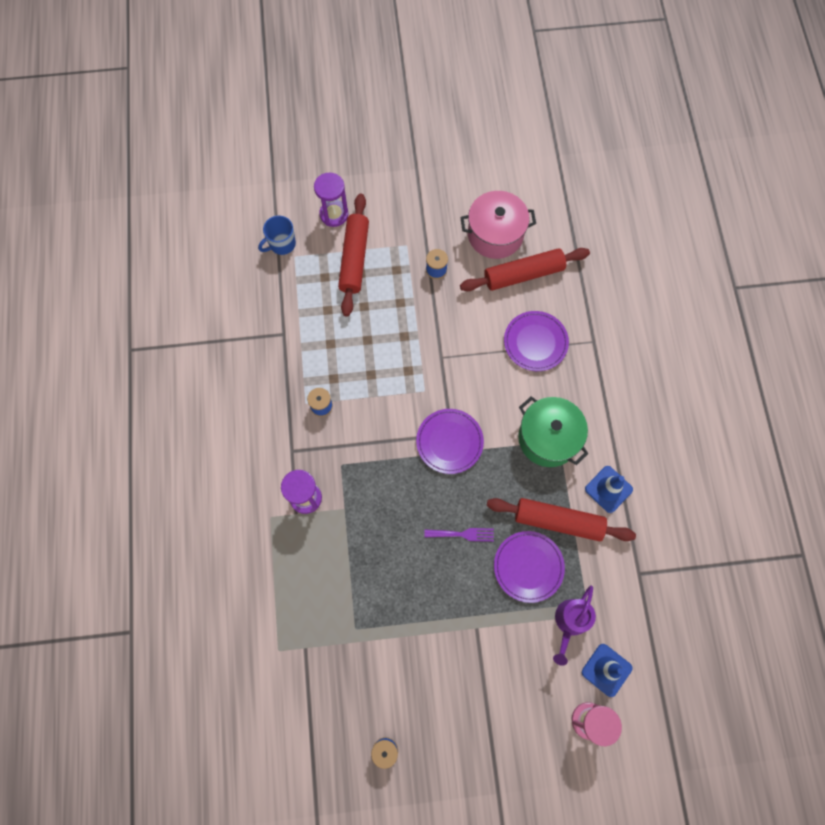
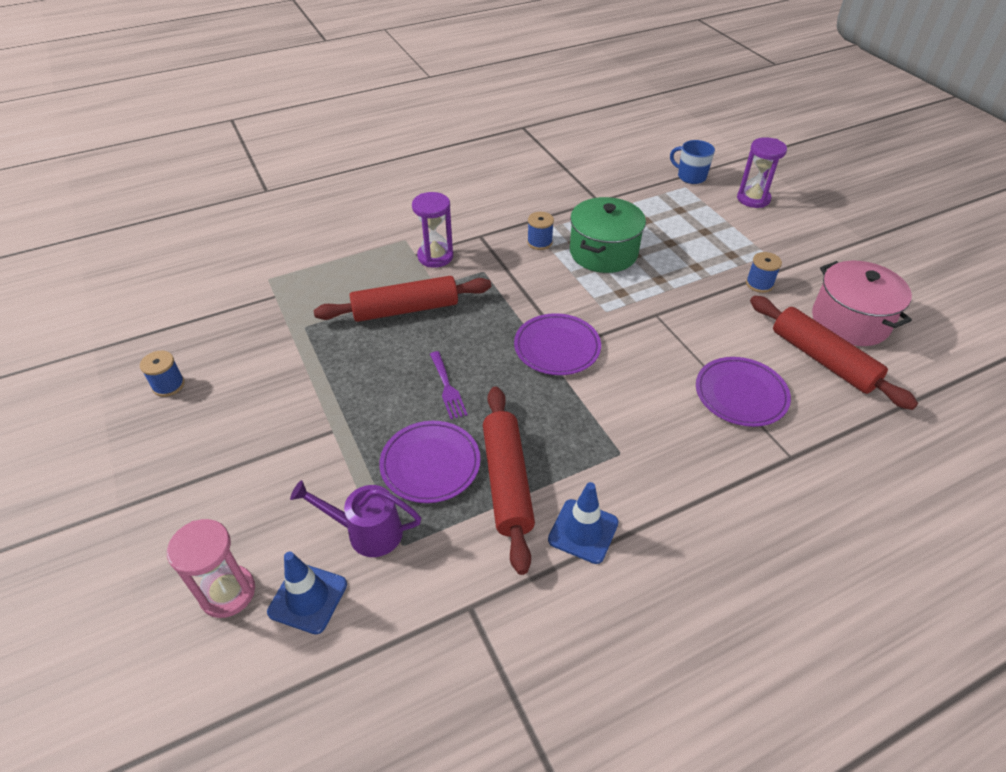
camera: 70 degrees right, 25 degrees down
red rolling pin [338,193,369,317] -> red rolling pin moved to [313,276,491,322]
green pot [518,396,588,467] -> green pot moved to [570,197,646,273]

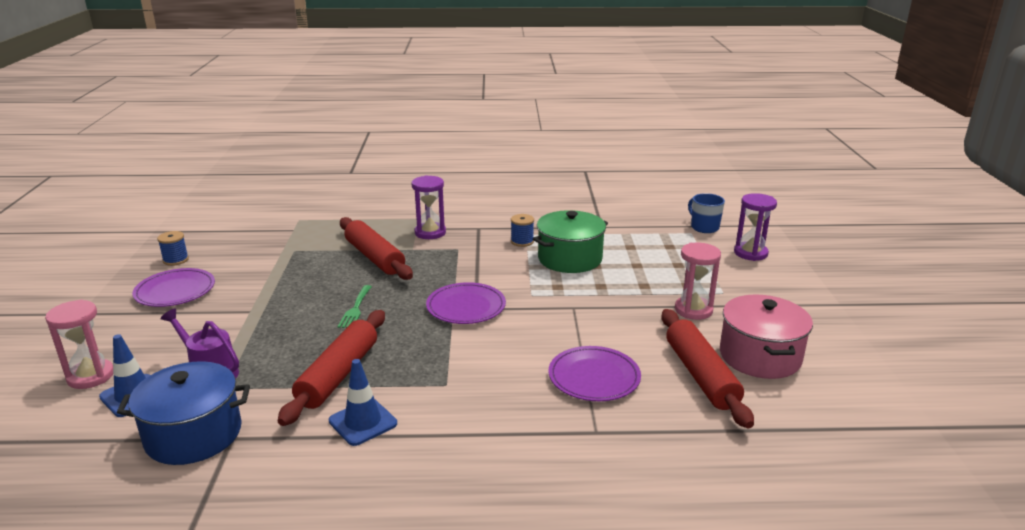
camera: 25 degrees right, 20 degrees down
red rolling pin [313,276,491,322] -> red rolling pin turned 45 degrees clockwise [340,217,413,280]
purple plate [379,421,481,503] -> purple plate moved to [132,268,215,307]
purple fork [430,351,467,419] -> green fork [338,285,372,328]
blue spool [746,252,782,293] -> pink hourglass [675,243,721,320]
none -> blue pot [117,361,250,465]

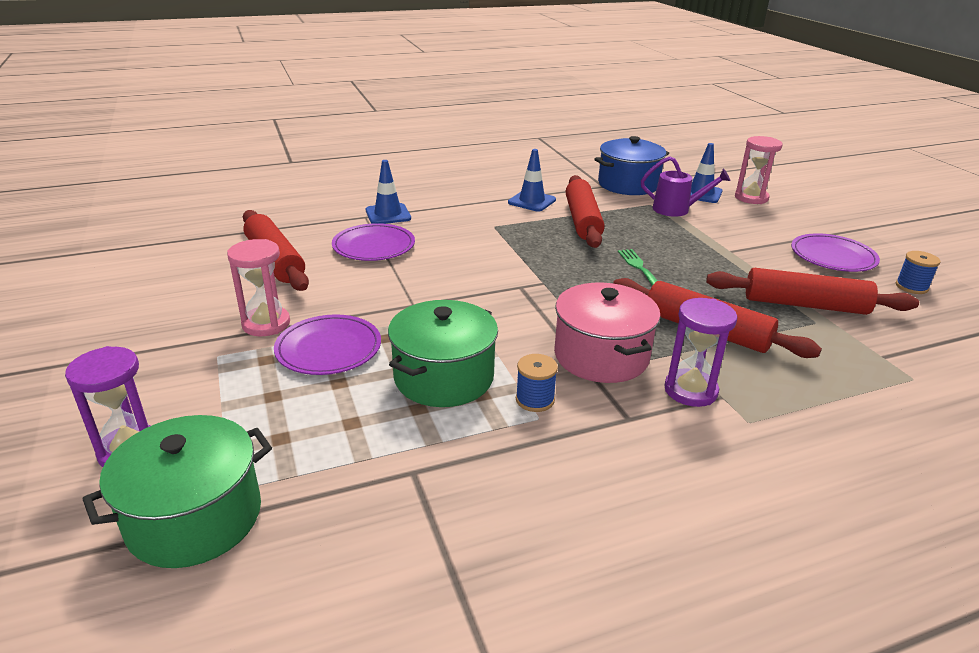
camera: 160 degrees right, 5 degrees up
purple plate [426,282,506,324] -> purple plate moved to [274,314,381,375]
blue mug [688,193,725,233] -> green pot [83,415,272,568]
pink pot [720,294,813,379] -> pink pot moved to [554,283,661,383]
none -> blue traffic cone [366,160,411,224]
none -> red rolling pin [706,268,919,315]

